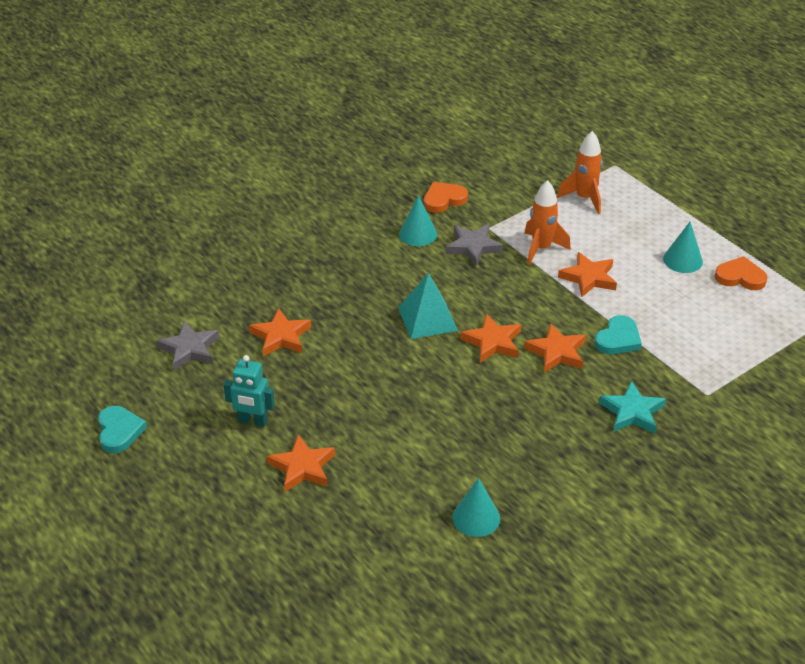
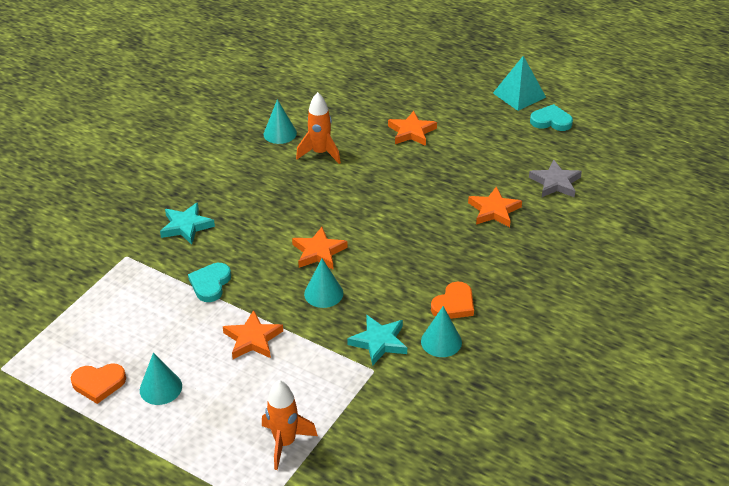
camera: 160 degrees right, 0 degrees up
turquoise heart [98,406,147,453] -> turquoise heart turned 135 degrees clockwise [530,104,573,131]
turquoise robot [223,355,275,427] -> none
turquoise pyramid [398,273,458,339] -> turquoise pyramid moved to [493,56,546,111]
orange heart [424,182,468,213] -> orange heart moved to [431,282,474,319]
grey star [445,224,503,266] -> turquoise star [347,315,407,366]
orange rocket [524,180,571,266] -> orange rocket moved to [296,92,341,164]
orange star [524,323,586,373] -> none
none -> turquoise cone [304,258,343,308]

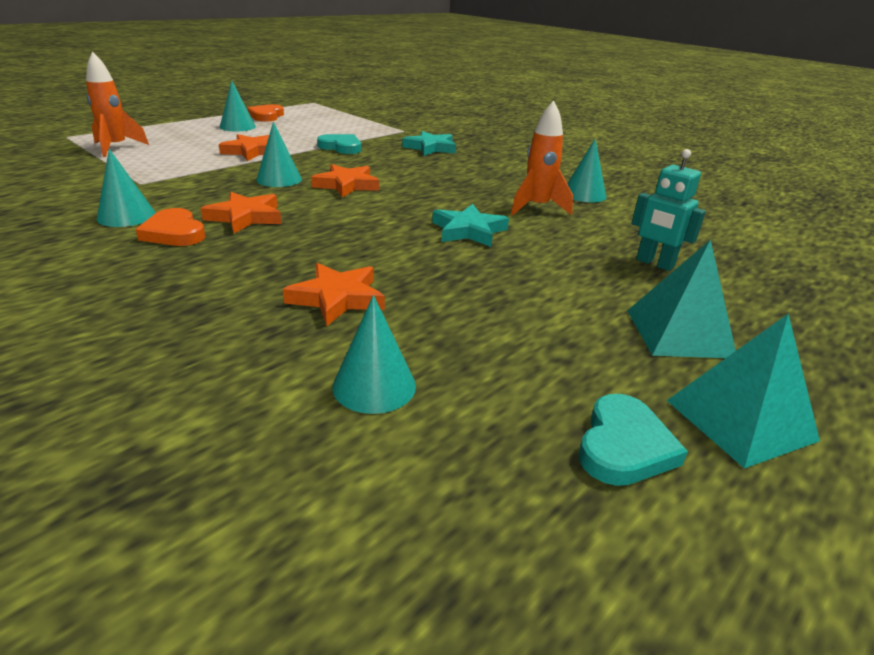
camera: 100 degrees right, 10 degrees down
turquoise star [347,315,407,366] -> turquoise star moved to [432,204,509,247]
orange star [388,111,437,146] -> orange star moved to [201,192,282,233]
grey star [529,160,582,198] -> turquoise cone [333,295,416,414]
none -> turquoise pyramid [627,240,736,358]
none -> turquoise robot [632,149,706,271]

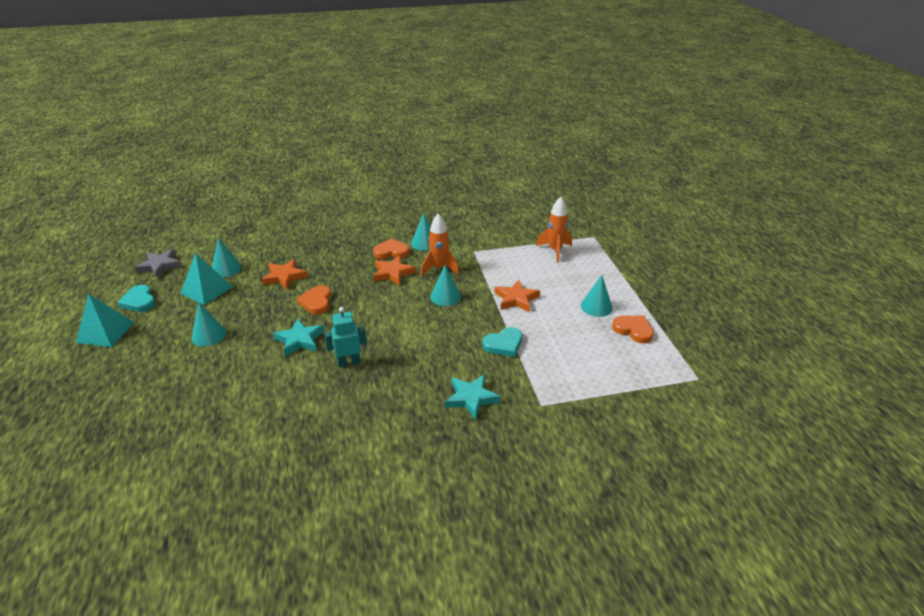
camera: 125 degrees right, 5 degrees up
orange star [311,164,379,198] -> none
orange rocket [511,100,573,215] -> orange rocket moved to [421,214,459,276]
turquoise cone [567,139,606,203] -> turquoise cone moved to [192,302,226,347]
turquoise pyramid [627,240,736,358] -> turquoise pyramid moved to [180,253,232,305]
turquoise robot [632,149,706,271] -> turquoise robot moved to [324,307,367,368]
none -> grey star [134,249,182,279]
none -> orange heart [297,285,331,314]

